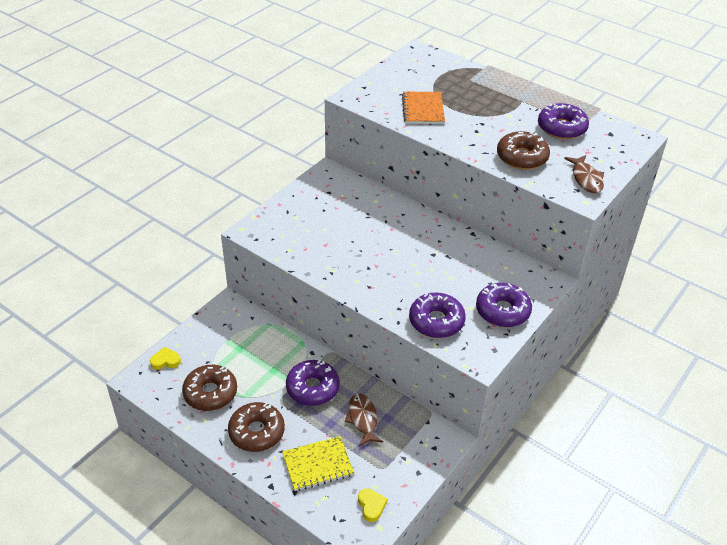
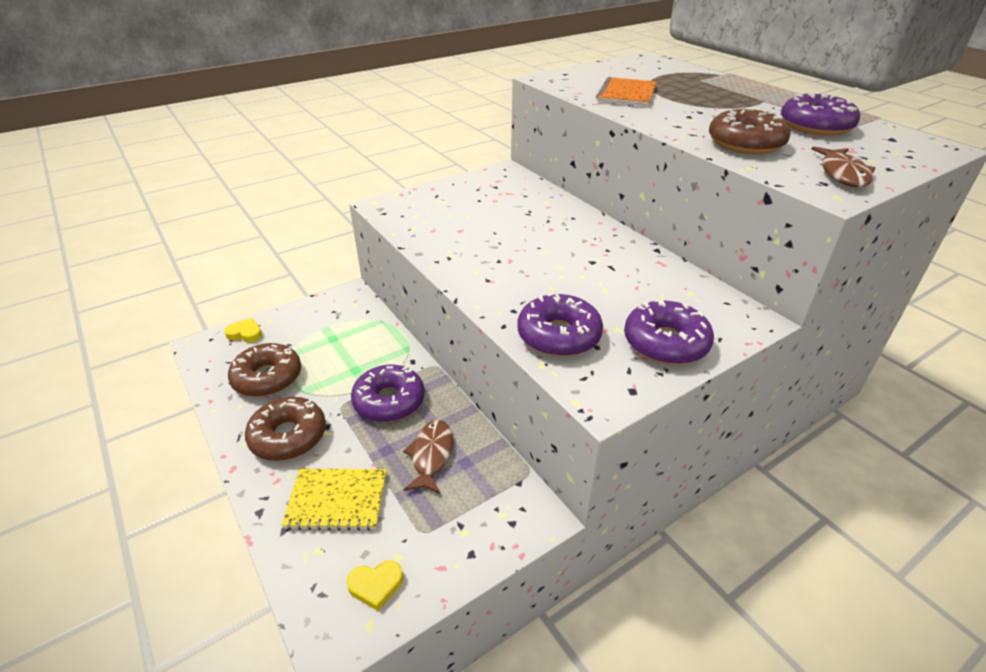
camera: 20 degrees right, 5 degrees down
yellow heart [358,488,387,522] -> yellow heart turned 75 degrees clockwise [346,561,403,611]

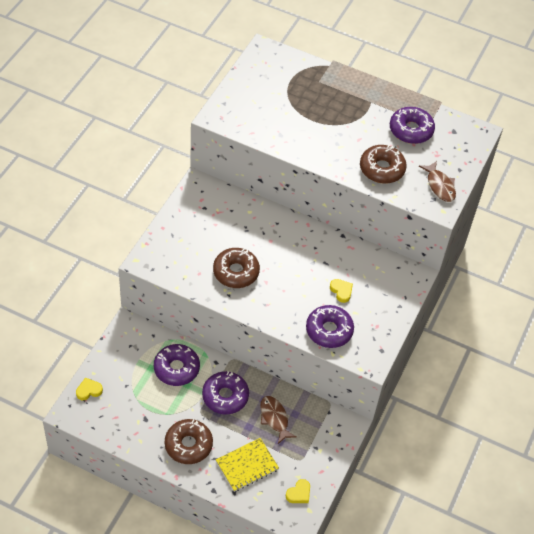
camera: 35 degrees left, 15 degrees up
brown donut [228,343,301,397] -> brown donut moved to [213,248,260,288]
orange notebook [596,77,657,106] -> none
purple donut [624,300,714,365] -> purple donut moved to [154,344,200,386]
none -> yellow heart [330,279,353,303]

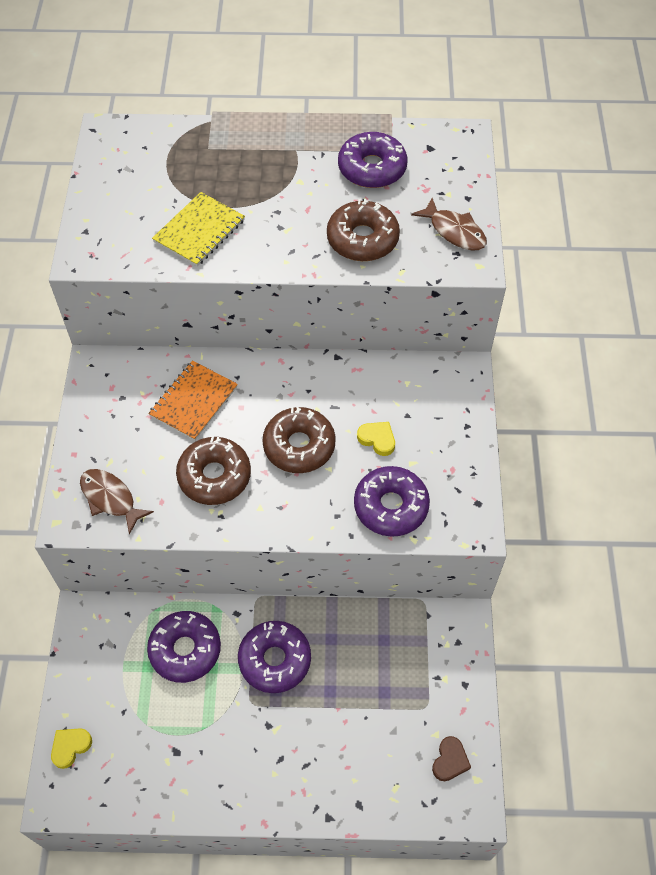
camera: 20 degrees left, 5 degrees up
brown donut [165,419,213,464] -> brown donut moved to [262,407,336,473]
yellow notebook [216,438,279,492] -> yellow notebook moved to [152,192,245,267]
brown fish [260,396,297,444] -> brown fish moved to [80,469,154,535]
yellow heart [286,479,310,503] -> brown heart [432,736,471,781]
none -> orange notebook [148,360,238,440]

